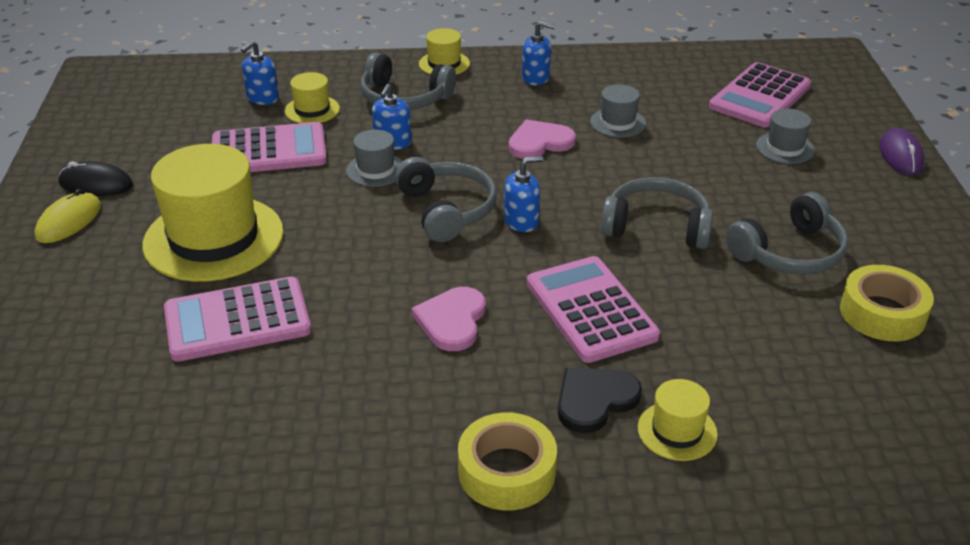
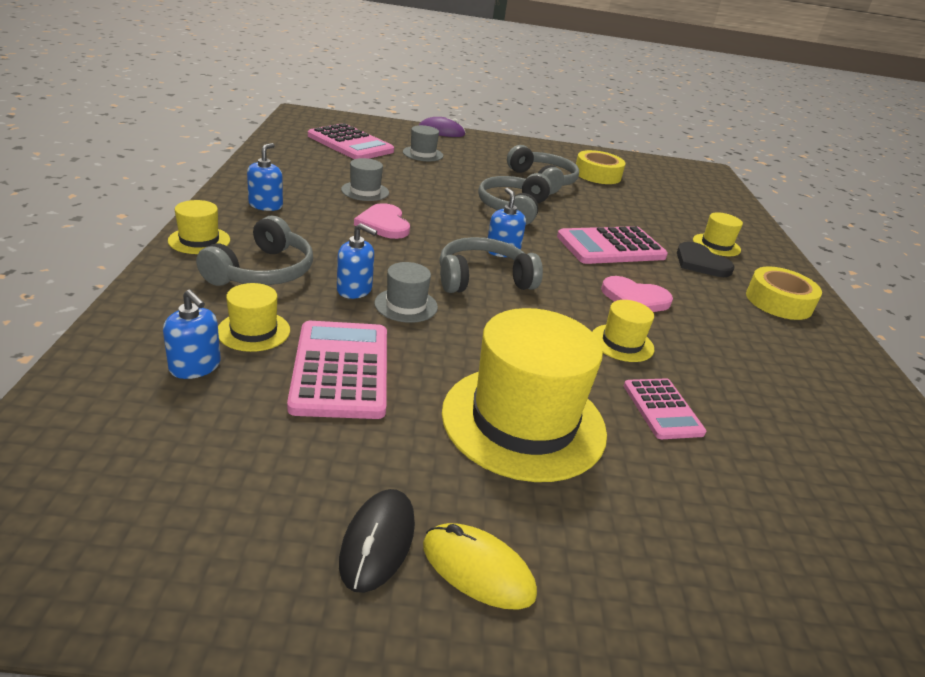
camera: 90 degrees left, 5 degrees down
pink calculator [164,277,311,362] -> pink calculator [624,378,706,439], size x0.60
none -> yellow hat [592,300,654,362]

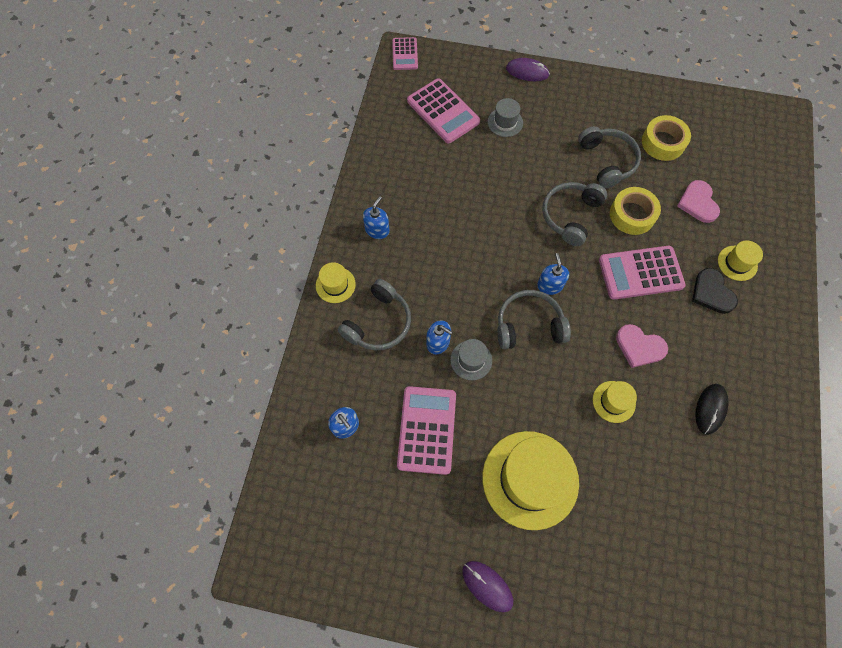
camera: 15 degrees right, 35 degrees up
yellow hat [218,283,290,352] -> none
black mouse [339,489,415,593] -> black mouse moved to [695,384,729,435]
grey hat [341,158,389,201] -> none
pink heart [354,203,410,239] -> pink heart moved to [677,180,720,223]
yellow mouse [423,523,537,609] -> purple mouse [462,561,513,612]
pink calculator [624,378,706,439] -> pink calculator moved to [392,37,418,70]
yellow tape [746,267,822,320] -> yellow tape moved to [610,187,661,235]

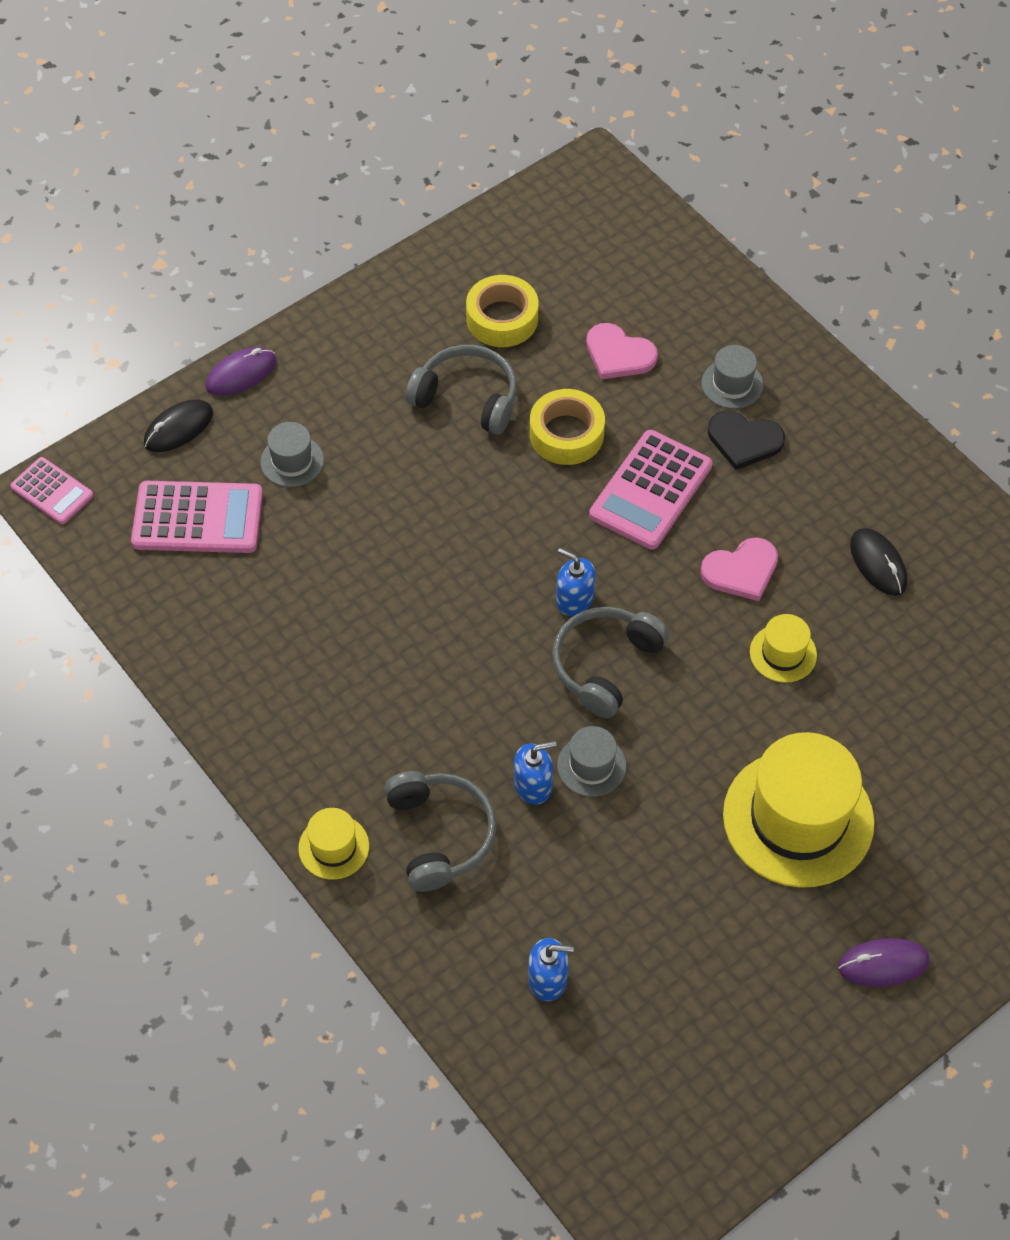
camera: 50 degrees left, 10 degrees down
blue soap dispenser [363,196,390,239] -> none
pink calculator [397,386,456,475] -> none
grey headphones [542,182,607,246] -> none
yellow hat [718,240,763,281] -> grey hat [702,345,763,409]
none -> black mouse [144,399,213,452]

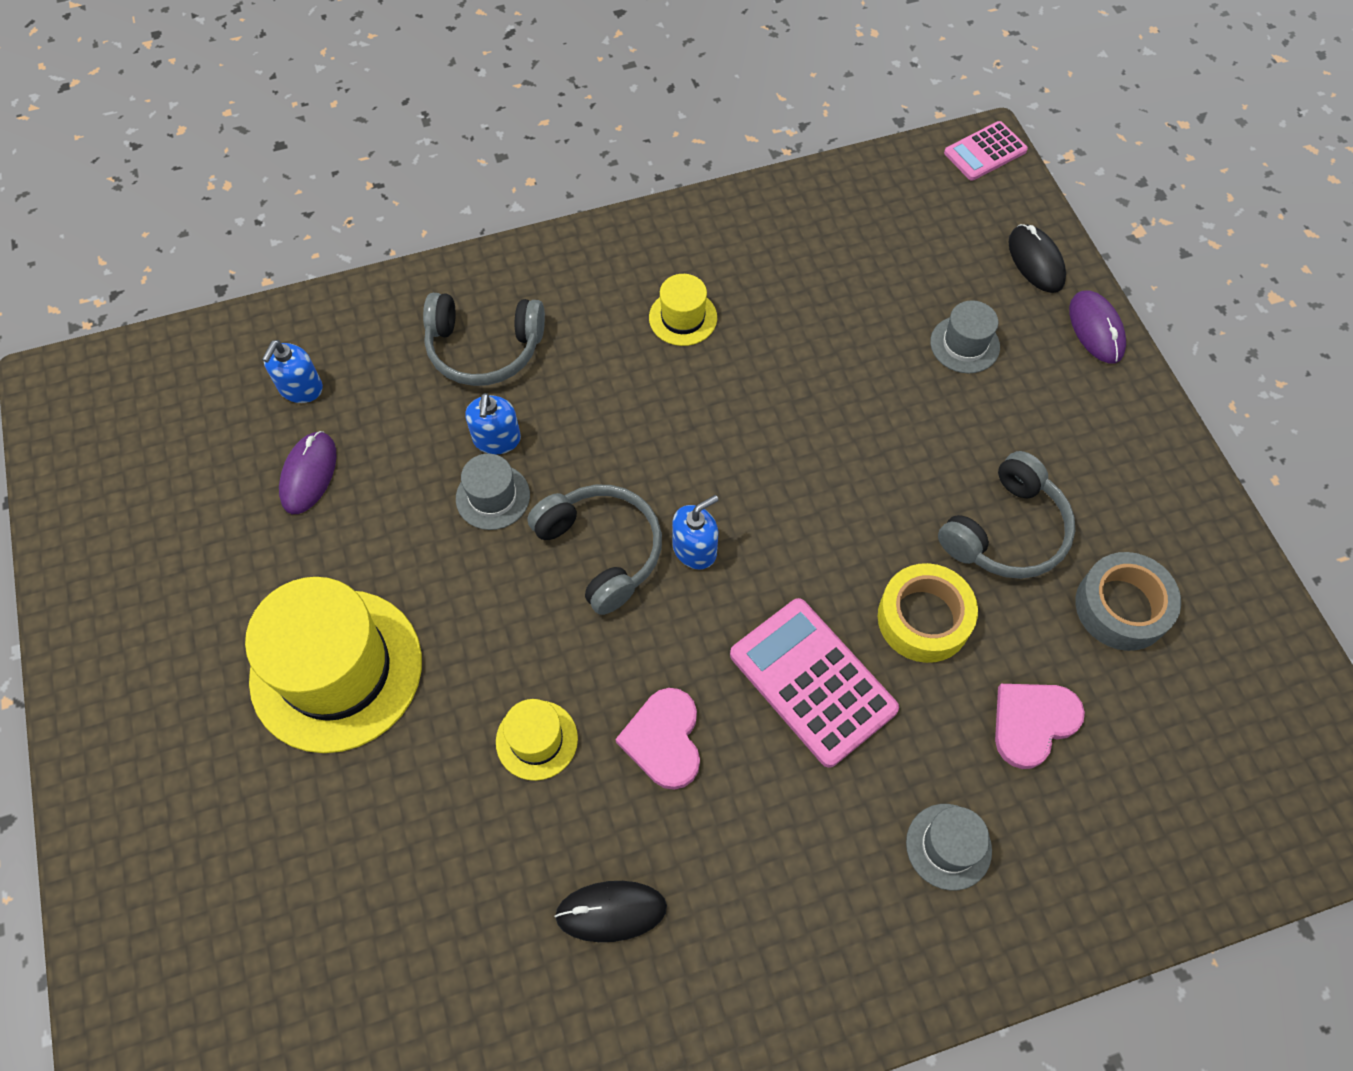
camera: 110 degrees right, 5 degrees up
pink calculator [131,481,263,553] -> none
yellow hat [298,808,369,880] -> yellow hat moved to [649,274,717,346]
yellow tape [466,275,538,347] -> grey tape [1075,552,1181,651]
black heart [708,411,785,470] -> none
purple mouse [838,938,930,987] -> purple mouse moved to [279,431,337,514]

